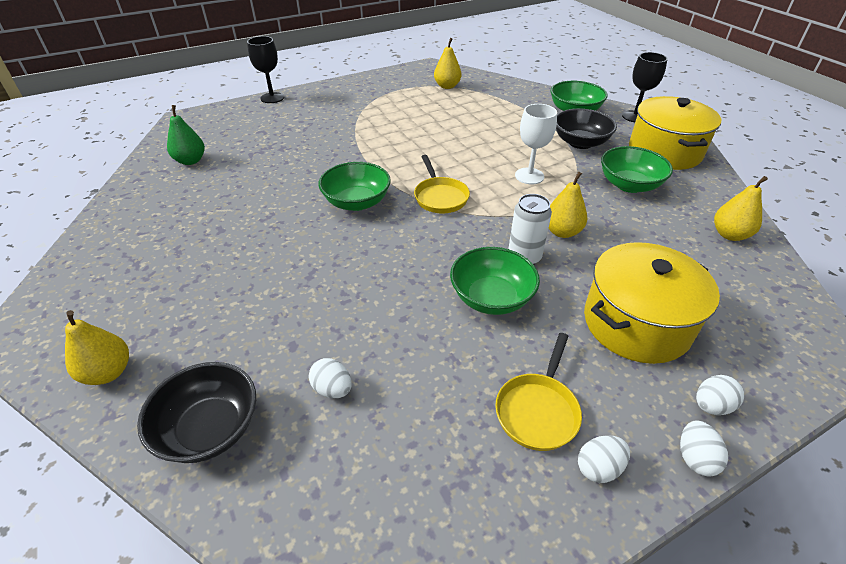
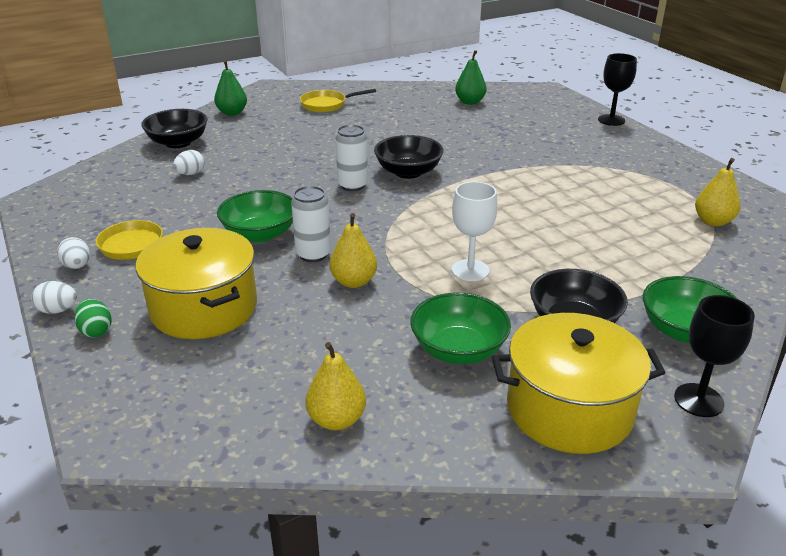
camera: 90 degrees right, 10 degrees down
yellow pear [65,310,129,385] -> green pear [214,60,247,116]
green bowl [319,162,391,211] -> black bowl [374,135,444,179]
yellow pan [414,155,470,213] -> yellow pan moved to [300,89,376,112]
white egg [696,375,744,415] -> green egg [74,299,112,338]
none -> white can [335,125,368,191]

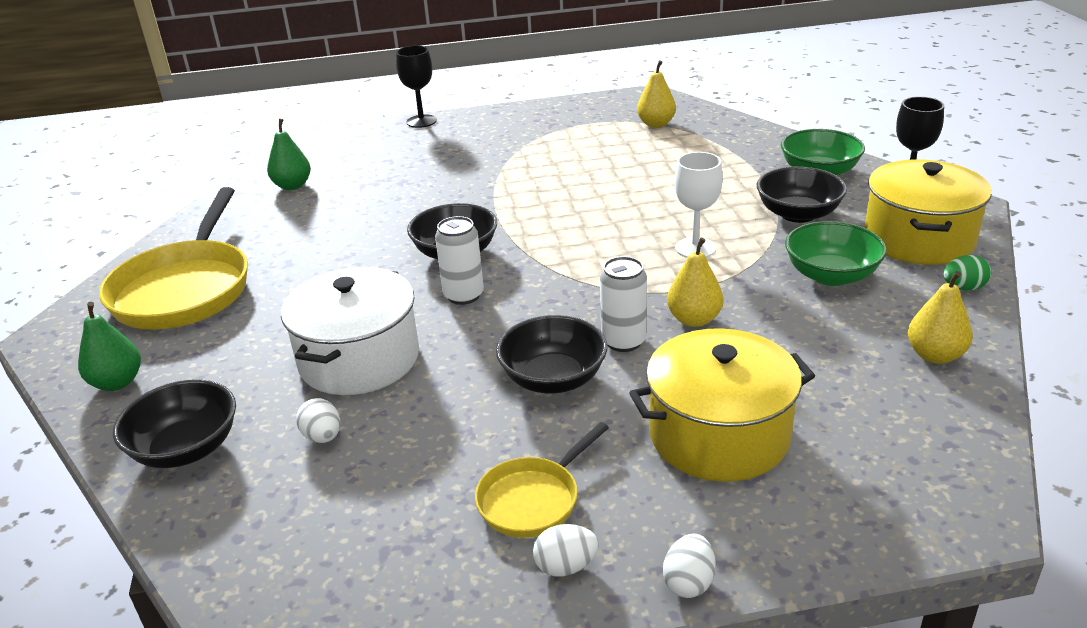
camera: 70 degrees left, 0 degrees up
green egg [74,299,112,338] -> green egg moved to [943,255,992,291]
green bowl [217,190,293,243] -> black bowl [496,315,607,394]
yellow pan [300,89,376,112] -> yellow pan [99,187,248,330], size x1.92
none -> white pot [281,267,419,395]

